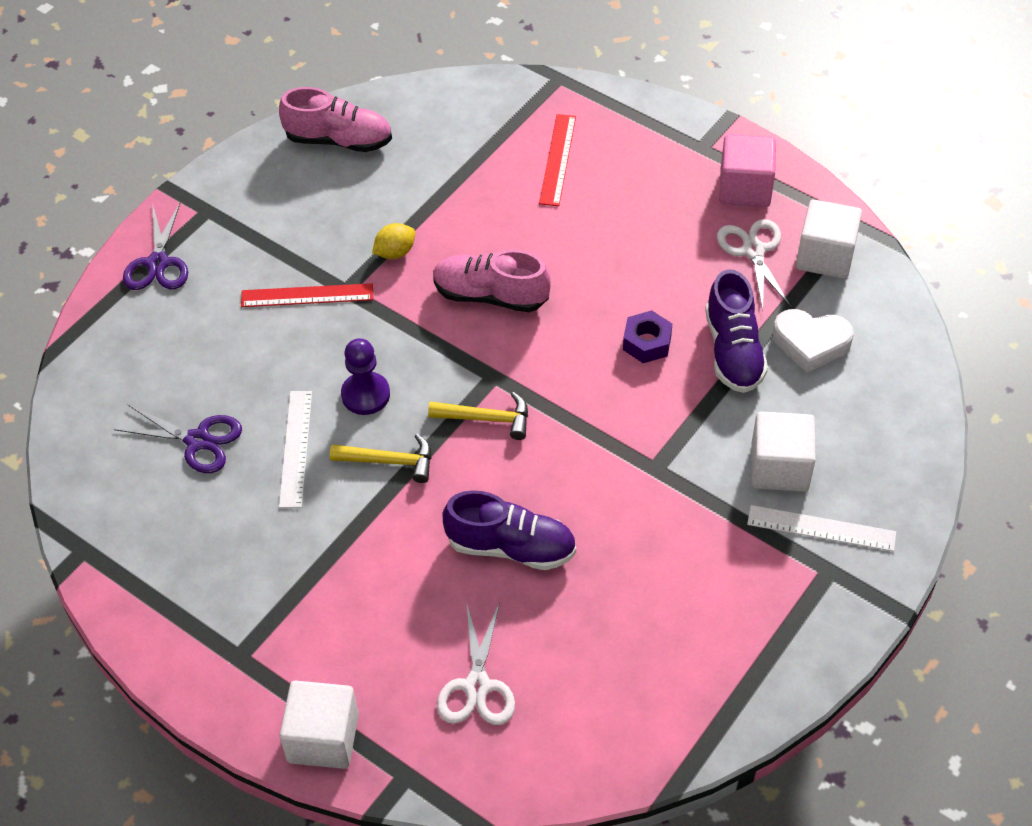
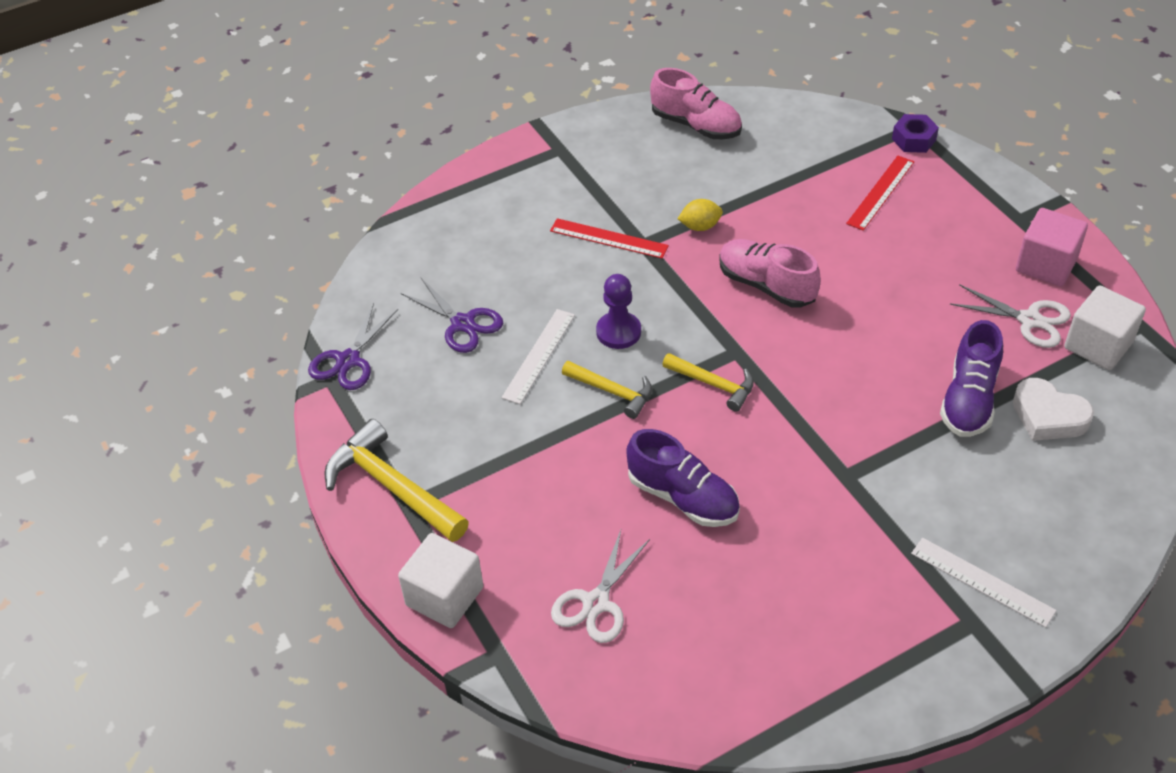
camera: 25 degrees right, 5 degrees down
purple scissors [123,202,188,290] -> purple scissors moved to [308,303,398,390]
purple nut [623,310,672,363] -> purple nut moved to [892,114,939,153]
white scissors [717,219,792,311] -> white scissors turned 105 degrees clockwise [950,284,1071,348]
white cube [751,411,816,492] -> none
none -> yellow hammer [324,419,469,542]

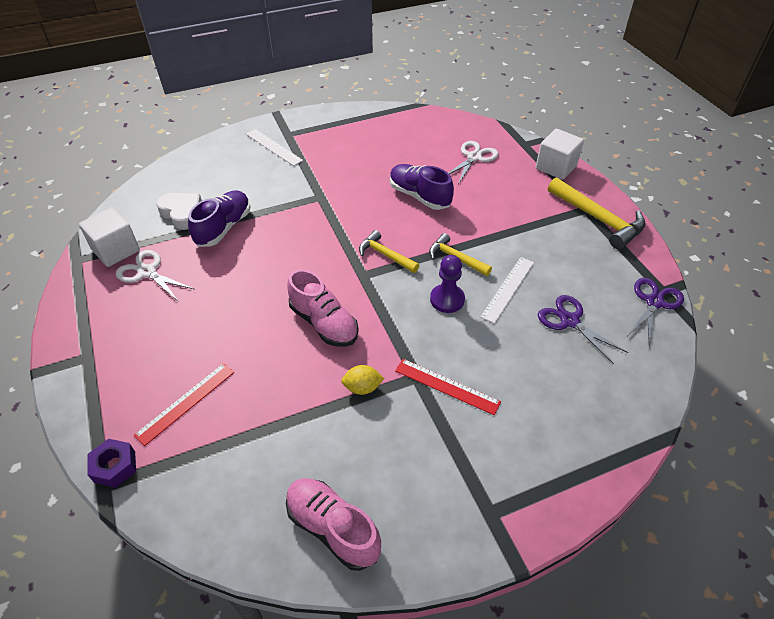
camera: 175 degrees left, 0 degrees up
pink cube [1016,208,1088,286] -> none

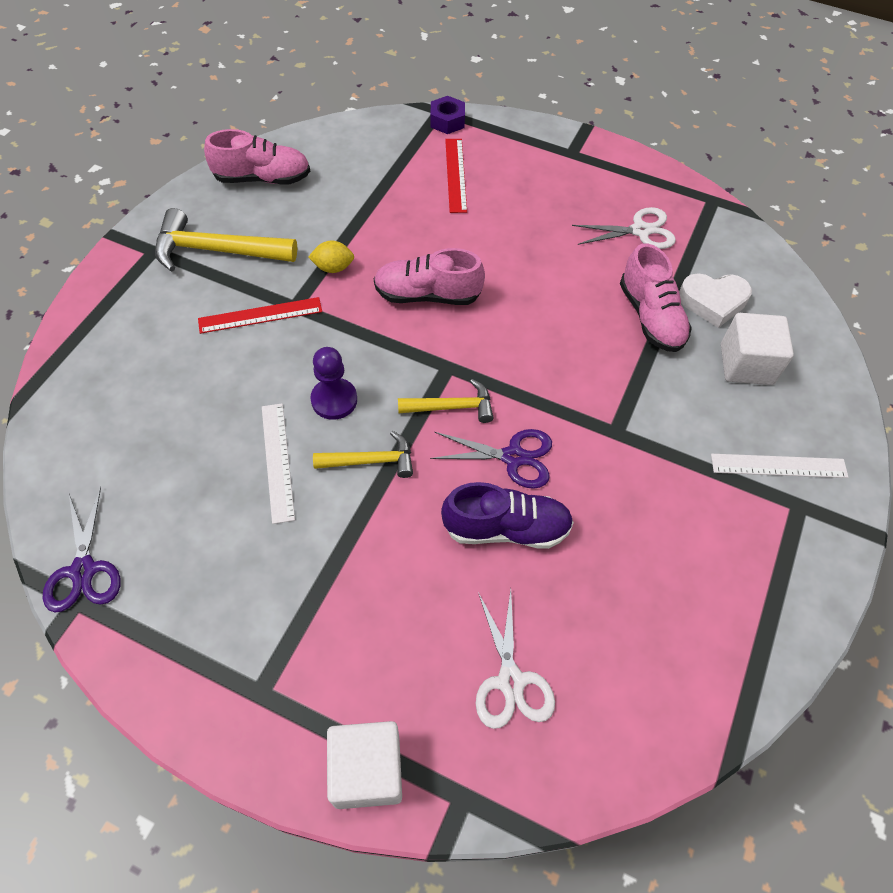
camera: 135 degrees right, 10 degrees up
white cube [79,208,140,267] -> white cube moved to [721,313,794,385]
purple shoe [188,190,250,247] -> pink shoe [620,243,692,352]
yellow lemon [341,365,384,395] -> yellow lemon turned 45 degrees clockwise [308,240,354,273]
purple scissors [538,295,628,364] -> purple scissors moved to [430,429,552,489]
yellow hammer [548,177,645,250] -> yellow hammer moved to [155,208,297,272]

